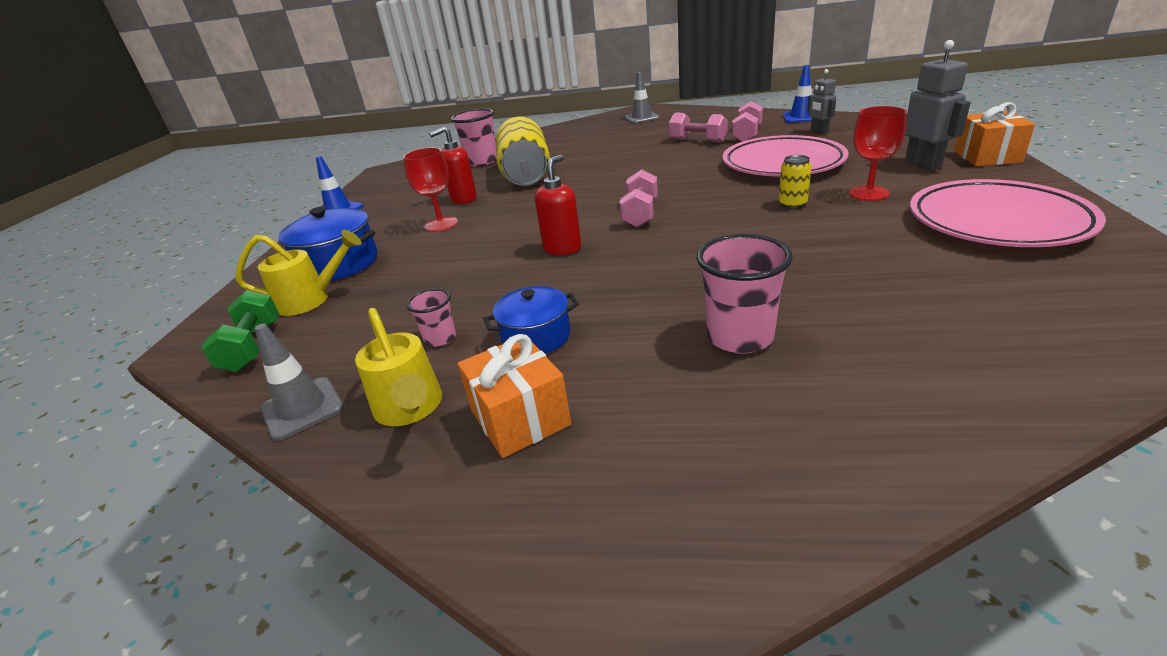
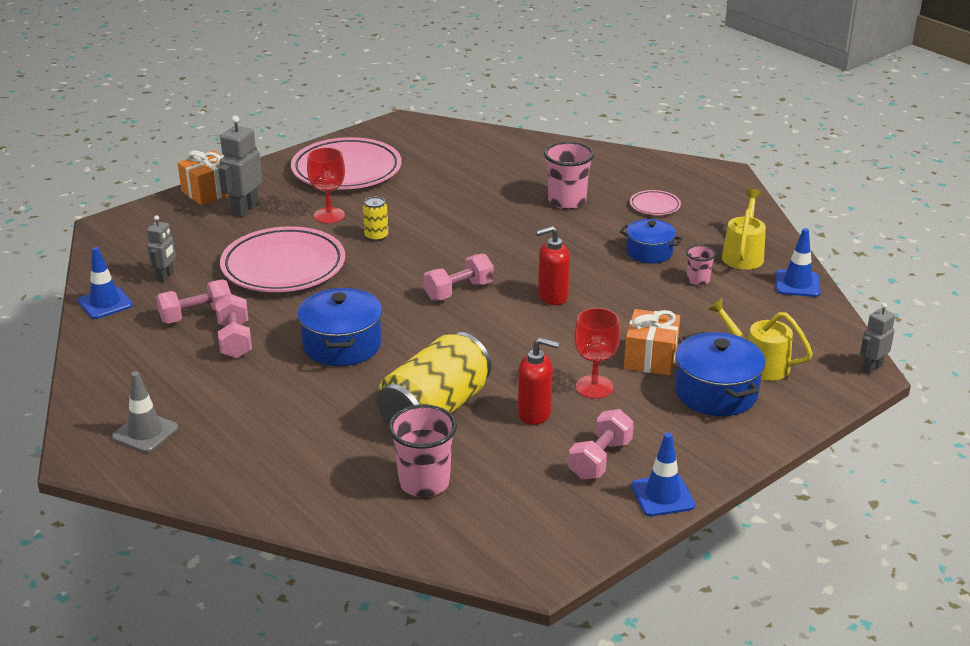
camera: 140 degrees left, 0 degrees up
green dumbbell [201,290,279,372] -> none
grey traffic cone [255,324,344,441] -> blue traffic cone [775,228,821,297]
orange gift [457,334,571,458] -> orange gift moved to [624,309,680,376]
none -> blue pot [297,287,382,366]
none -> pink dumbbell [568,409,634,480]
none -> pink plate [630,190,681,215]
none -> grey robot [860,303,895,374]

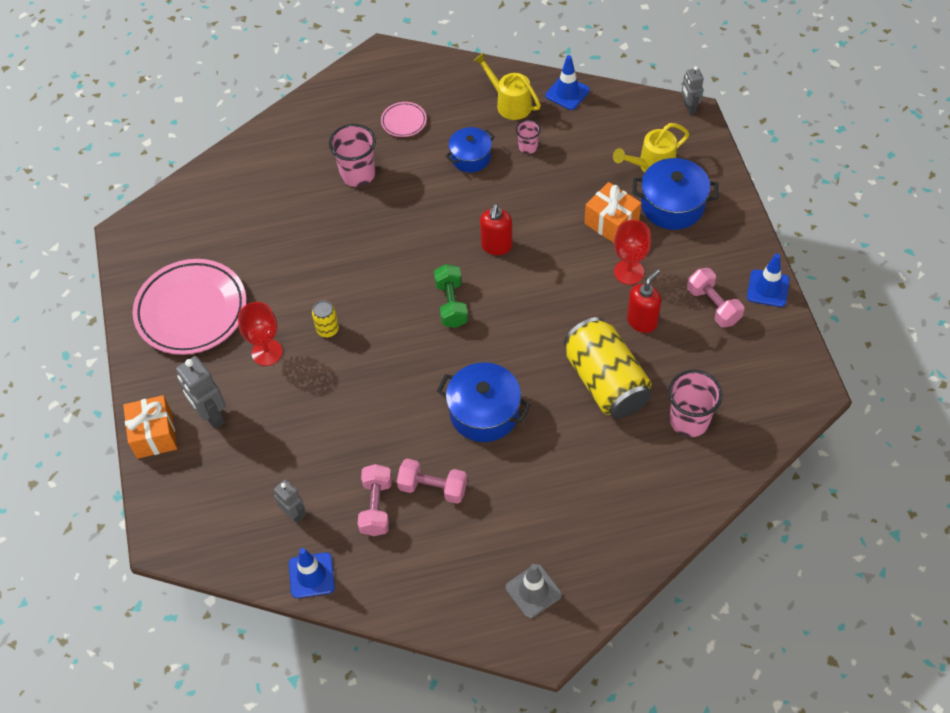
camera: 60 degrees left, 25 degrees up
pink plate [220,226,345,292] -> none
pink dumbbell [423,253,494,301] -> green dumbbell [434,264,468,328]

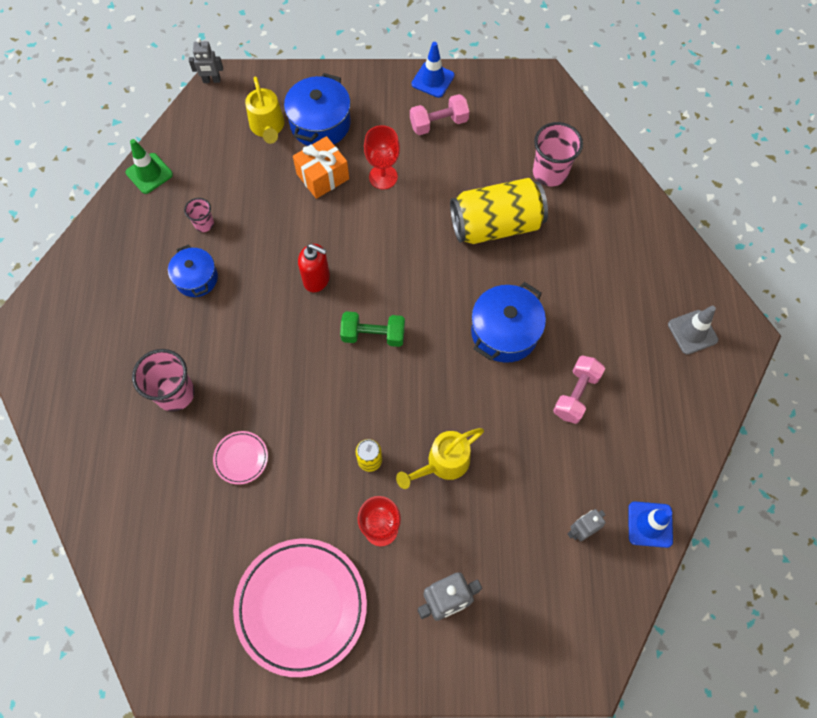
camera: 80 degrees left, 10 degrees up
orange gift [123,395,177,459] -> none
pink dumbbell [358,464,392,536] -> none
pink plate [381,102,427,137] -> pink plate moved to [213,431,268,485]
yellow watering can [473,53,541,120] -> yellow watering can moved to [396,428,484,489]
blue traffic cone [545,55,590,110] -> green traffic cone [126,139,173,194]
red soap dispenser [627,269,661,333] -> none

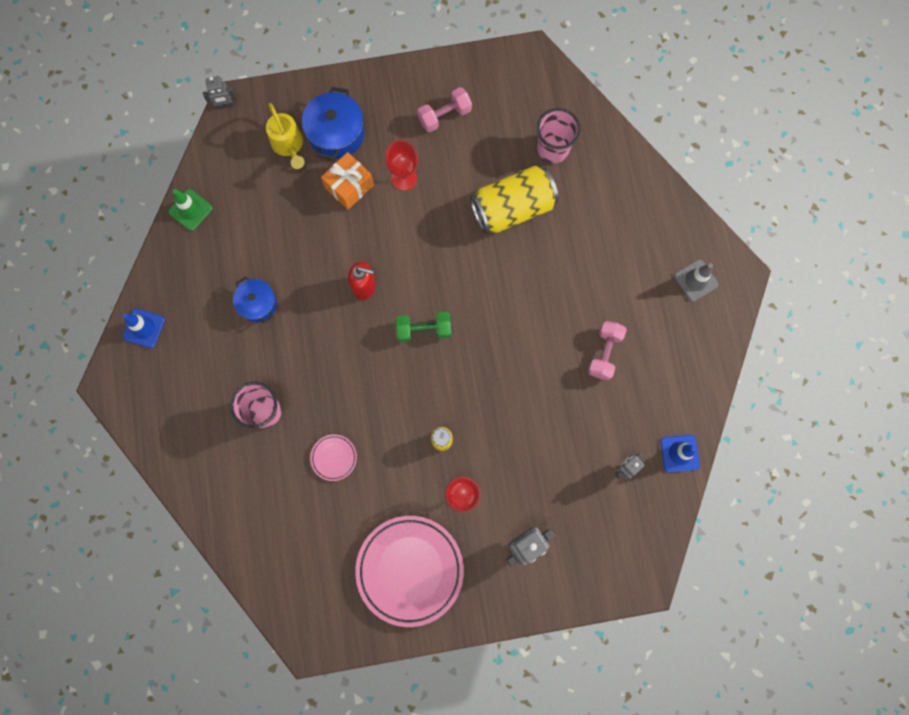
camera: 10 degrees left, 10 degrees up
pink cup [184,198,214,232] -> none
yellow watering can [396,428,484,489] -> none
blue traffic cone [412,42,455,98] -> blue traffic cone moved to [122,308,165,348]
blue pot [471,282,546,363] -> none

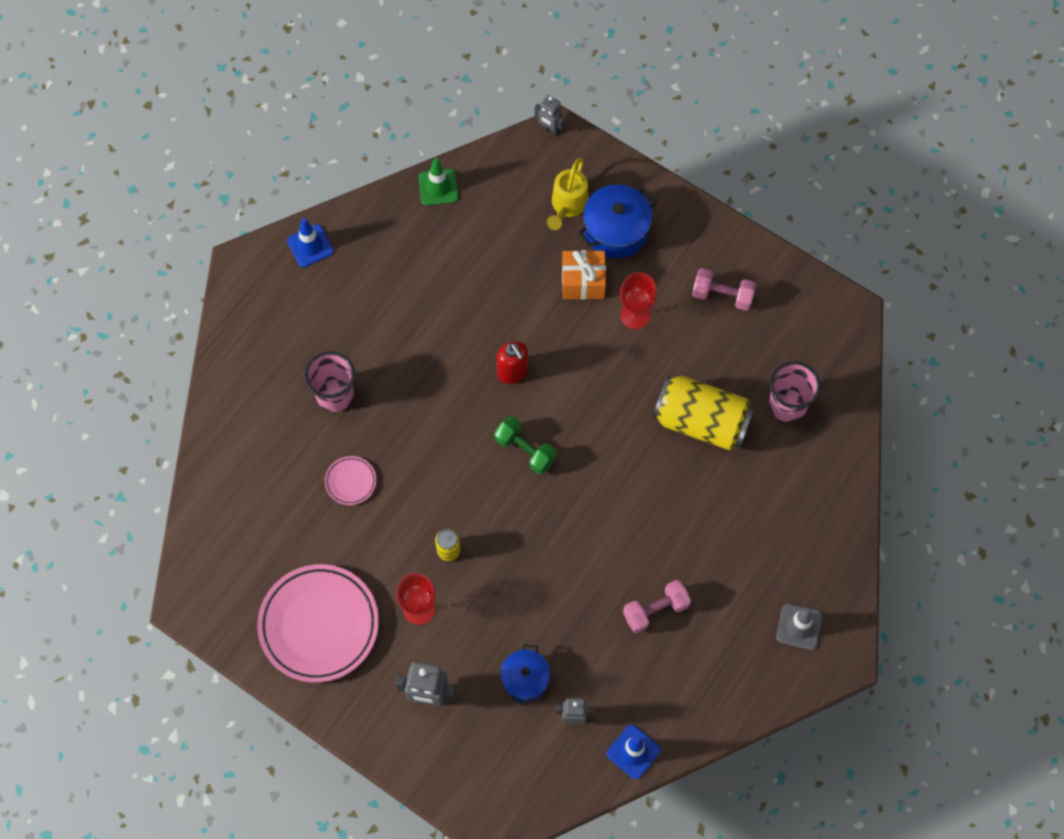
camera: 45 degrees right, 10 degrees down
blue pot [233,276,277,324] -> blue pot moved to [500,644,550,706]

